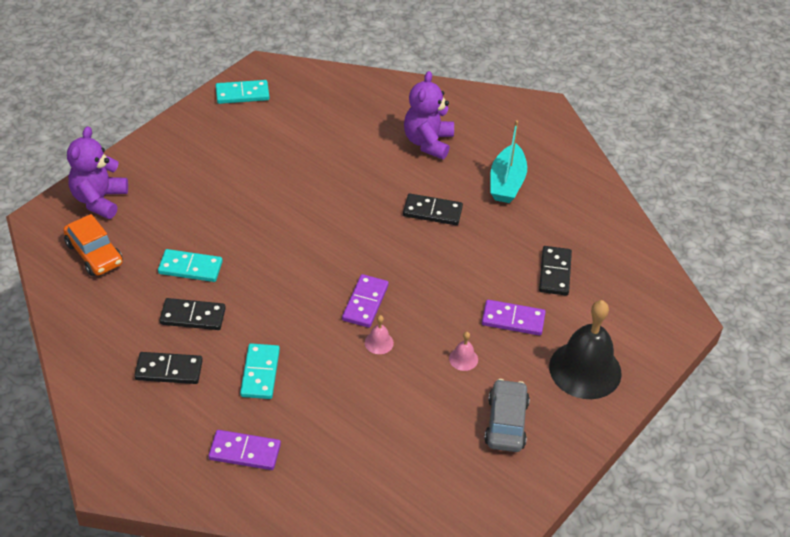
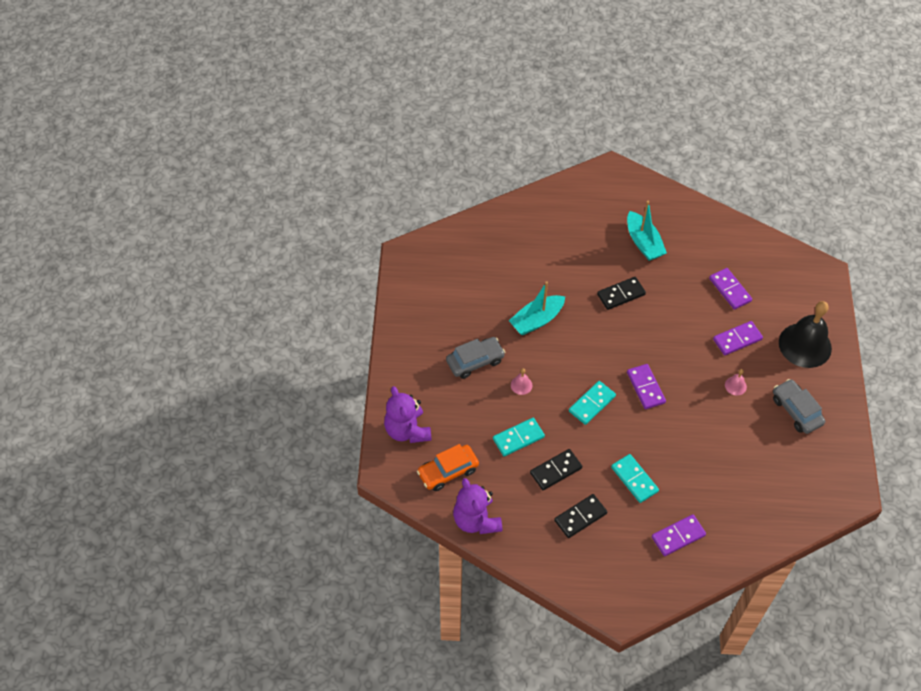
camera: 35 degrees left, 10 degrees up
orange car [63,214,123,276] -> orange car turned 135 degrees clockwise [417,444,479,491]
turquoise domino [215,80,269,104] -> turquoise domino moved to [569,381,616,425]
pink bell [365,315,394,354] -> pink bell moved to [511,368,532,395]
purple teddy bear [404,71,454,159] -> purple teddy bear moved to [453,478,502,534]
black domino [539,246,572,296] -> purple domino [709,268,752,310]
none -> grey car [446,337,505,379]
none -> turquoise boat [509,281,565,335]

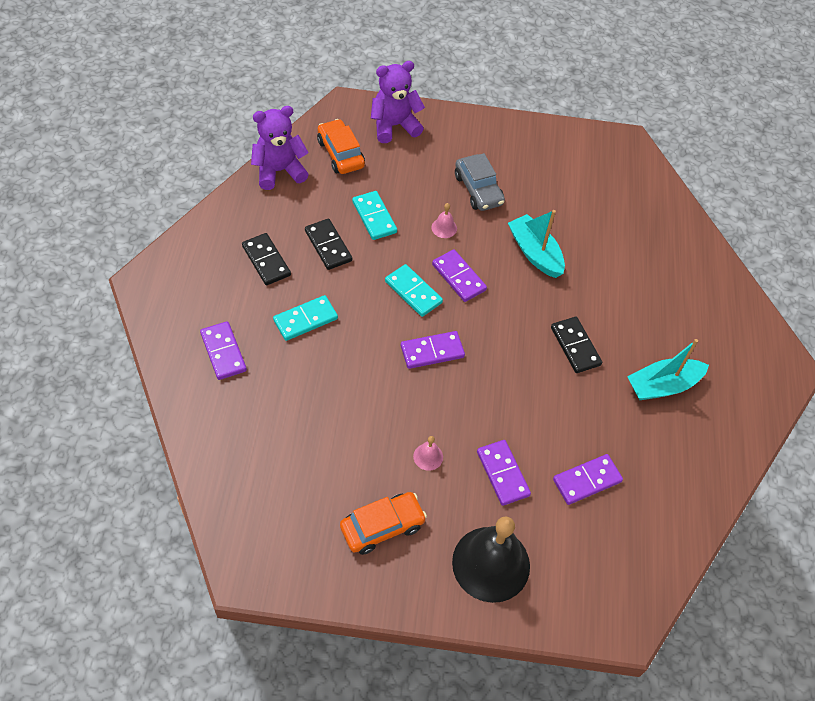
camera: 90 degrees right, 0 degrees up
grey car [773,379,825,434] -> orange car [340,492,427,555]
none -> purple domino [432,250,487,302]

